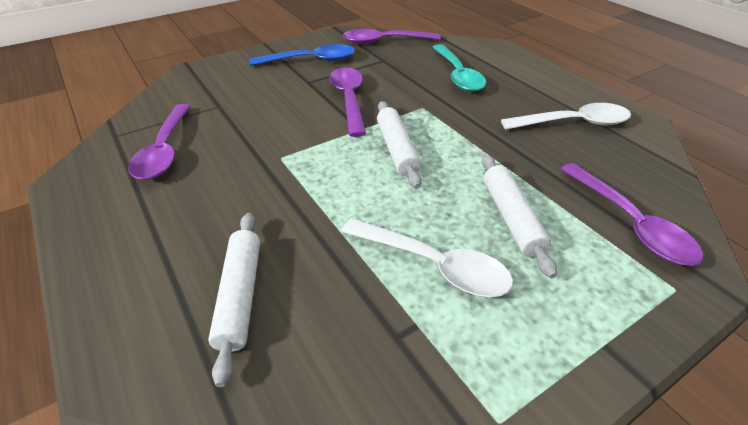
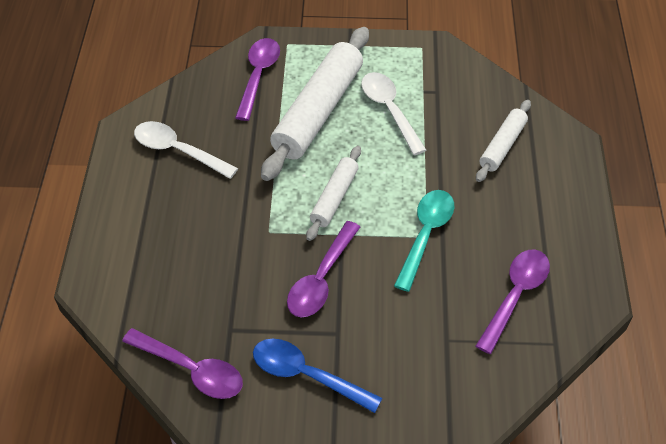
camera: 145 degrees left, 10 degrees up
turquoise spoon [432,44,486,92] -> turquoise spoon moved to [394,190,454,292]
white rolling pin [482,155,557,278] -> white rolling pin [261,27,369,181], size x1.89

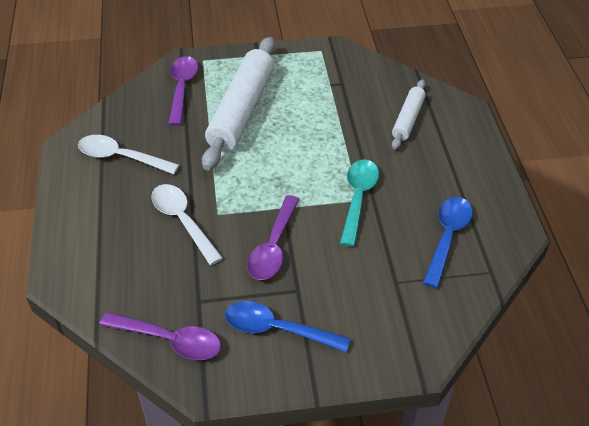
camera: 10 degrees left, 5 degrees down
white rolling pin [306,146,361,241] -> none
white spoon [361,72,426,155] -> white spoon moved to [151,184,223,265]
purple spoon [476,249,550,354] -> blue spoon [423,197,473,288]

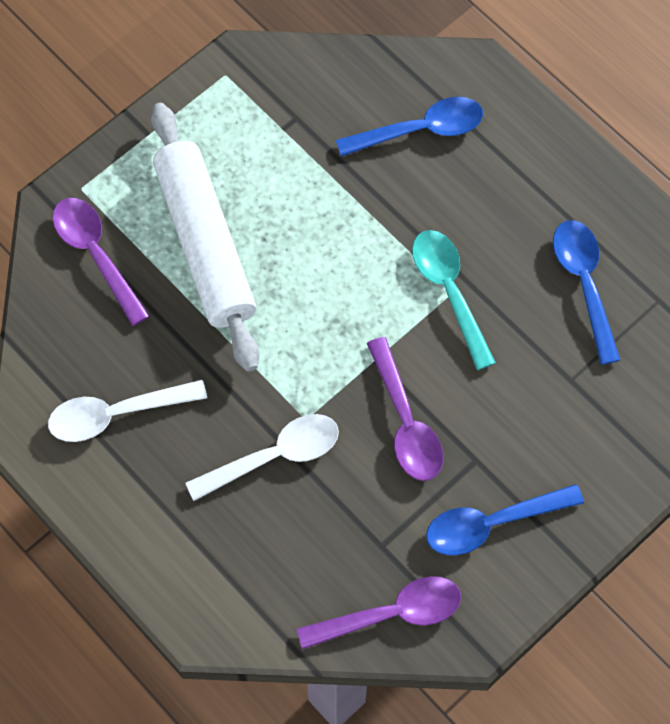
camera: 35 degrees left, 20 degrees up
white spoon [151,184,223,265] -> white spoon turned 135 degrees clockwise [186,414,339,501]
white rolling pin [392,80,426,150] -> blue spoon [336,97,483,157]

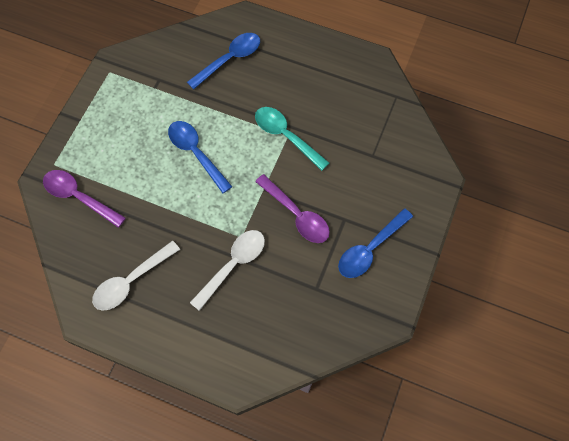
camera: 25 degrees left, 0 degrees up
white rolling pin [151,103,259,372] -> none
purple spoon [297,576,461,650] -> none
blue spoon [553,220,620,365] -> blue spoon moved to [168,121,233,193]

